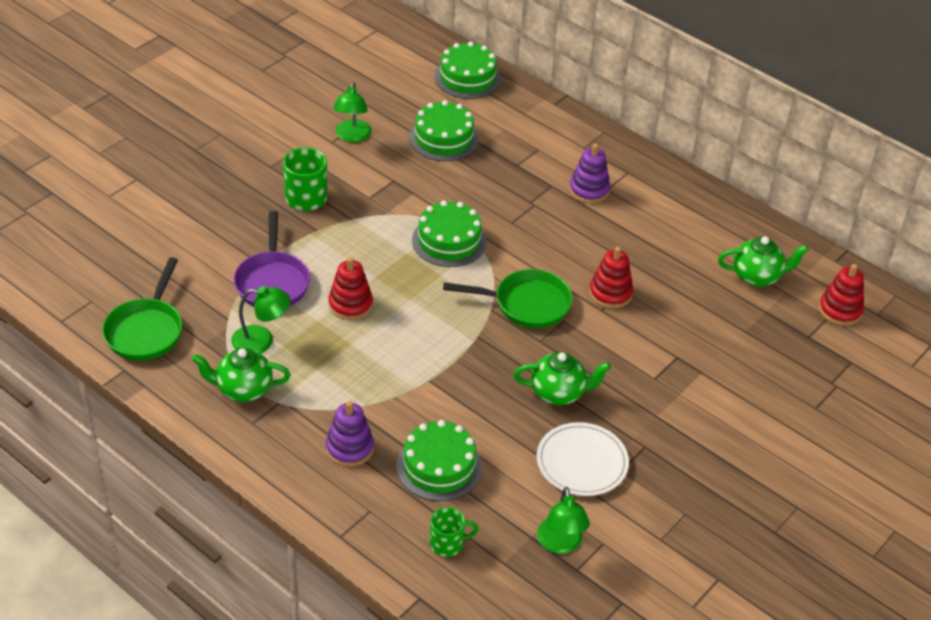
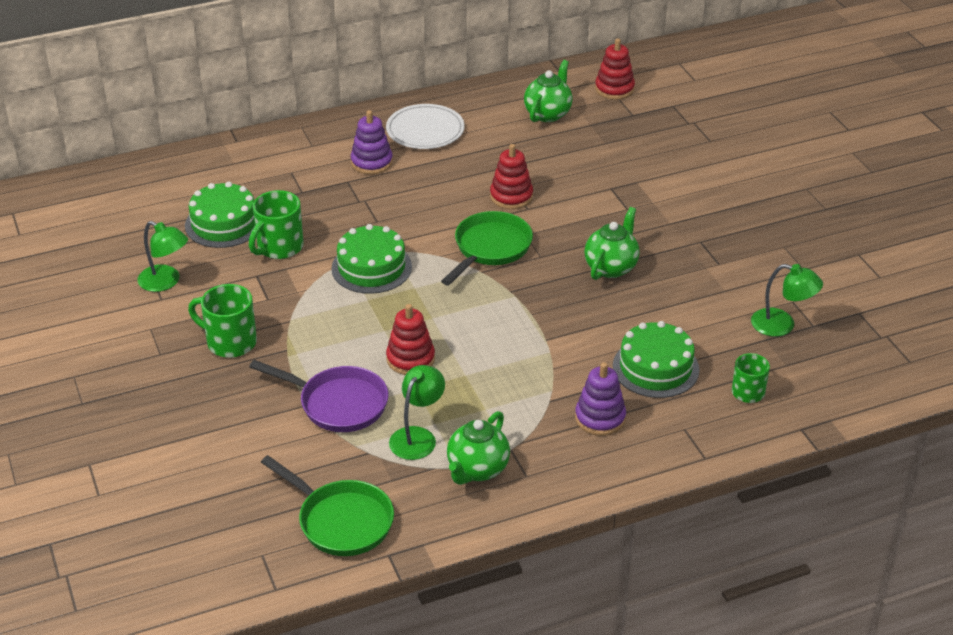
camera: 60 degrees left, 5 degrees down
green cake [435,42,501,99] -> none
white plate [537,422,629,496] -> white plate moved to [386,104,465,149]
none -> green mug [249,190,304,259]

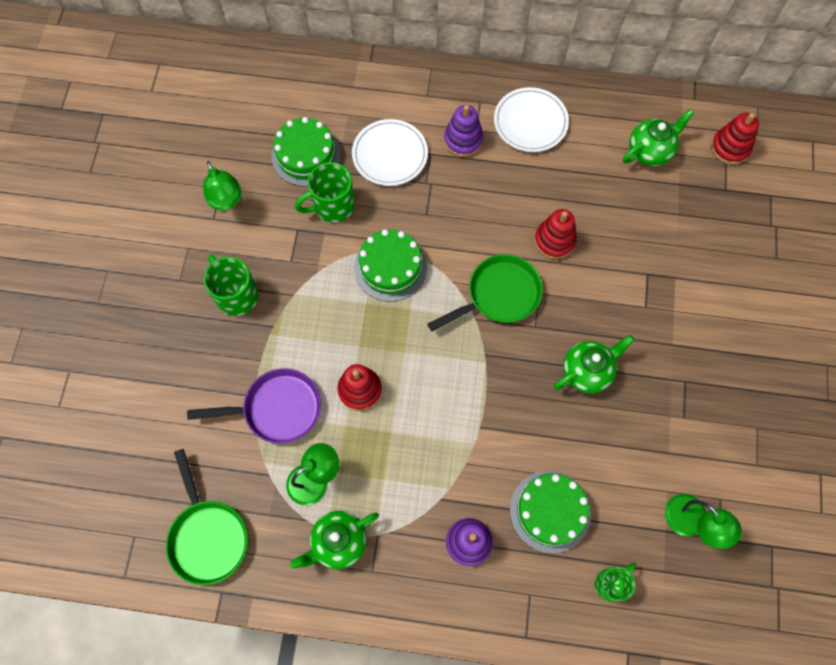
camera: 30 degrees right, 30 degrees up
purple pan [249,360,388,432] -> purple pan turned 60 degrees counterclockwise [187,368,321,444]
none -> white plate [352,119,428,186]

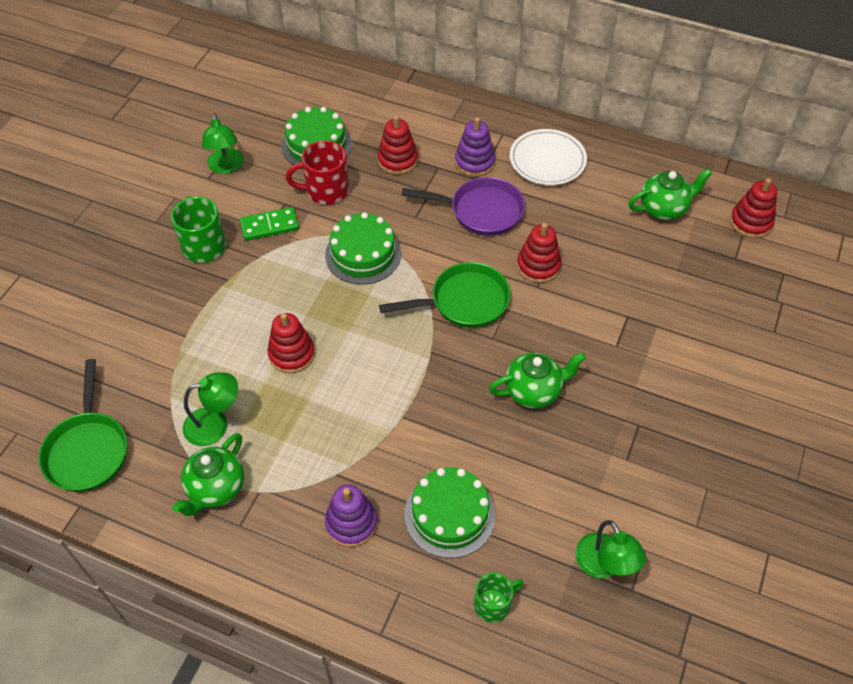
camera: 15 degrees right, 15 degrees down
purple pan [187,368,321,444] -> purple pan moved to [401,177,525,236]
green teapot [290,511,379,569] -> green teapot turned 45 degrees counterclockwise [172,433,244,516]
green mug [295,162,355,223] -> red mug [286,140,349,205]
white plate [352,119,428,186] -> red stacking toy [378,115,418,175]
none -> green domino [240,207,299,241]

